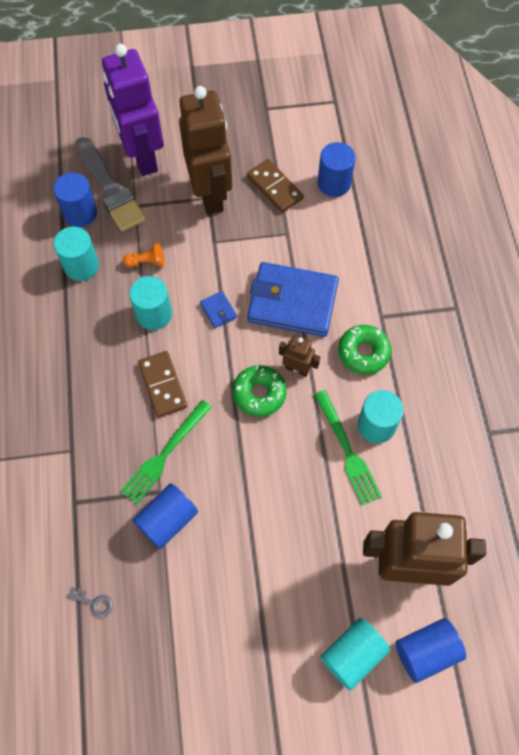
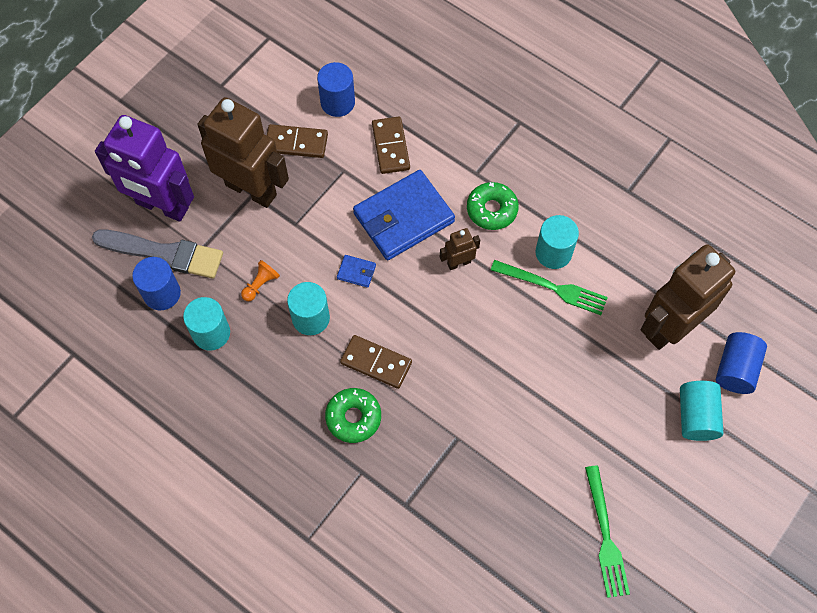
camera: 45 degrees left, 0 degrees up
grey key [67,587,113,618] -> none
green fork [120,400,212,505] -> green fork moved to [585,465,630,598]
blue cylinder [133,483,198,549] -> none
green donut [232,365,287,417] -> green donut moved to [325,388,381,443]
none -> brown domino [372,117,410,174]

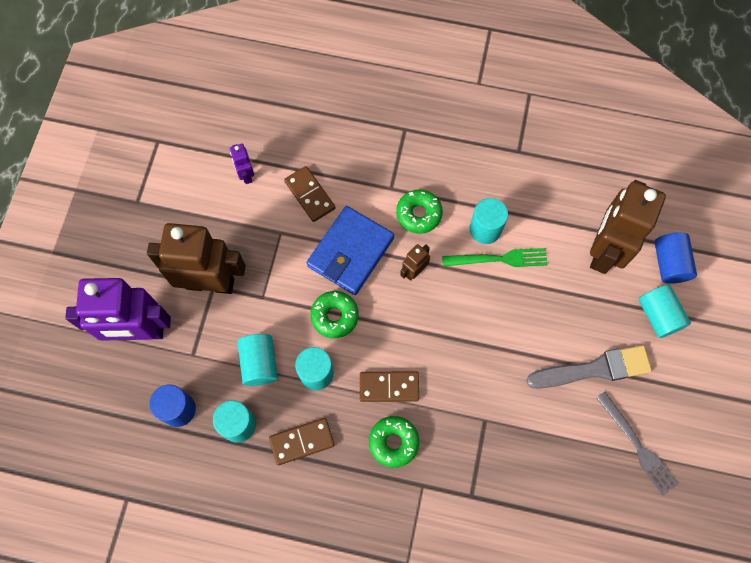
camera: 25 degrees left, 5 degrees up
grey brush [92,230,223,279] -> grey brush moved to [526,345,652,389]
orange pawn [241,260,280,301] -> turquoise cylinder [237,334,278,386]
brown domino [267,124,328,158] -> brown domino moved to [269,418,335,465]
blue cylinder [317,62,355,117] -> purple robot [230,144,254,184]
blue wallet [337,255,376,288] -> green donut [310,291,359,338]
green fork [585,465,630,598] -> grey fork [596,392,678,496]

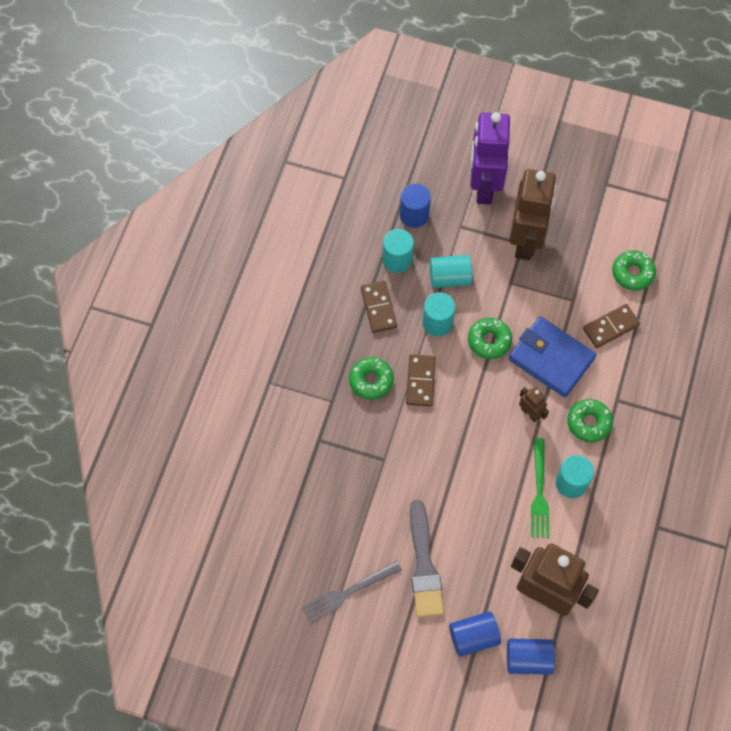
camera: 95 degrees right, 5 degrees down
purple robot [230,144,254,184] -> green donut [612,250,656,291]
turquoise cylinder [638,284,691,338] -> blue cylinder [449,611,501,657]

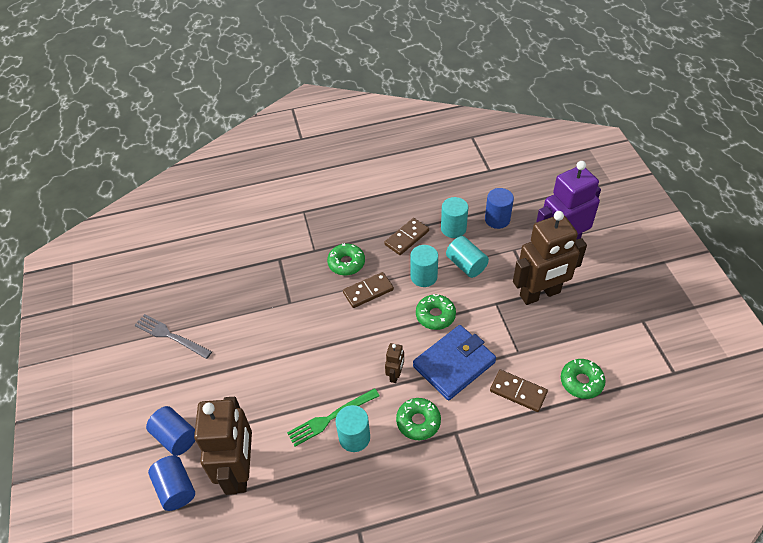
camera: 60 degrees right, 15 degrees down
grey brush [410,500,444,617] -> none
blue wallet [509,317,596,397] -> blue wallet turned 45 degrees clockwise [413,325,496,401]

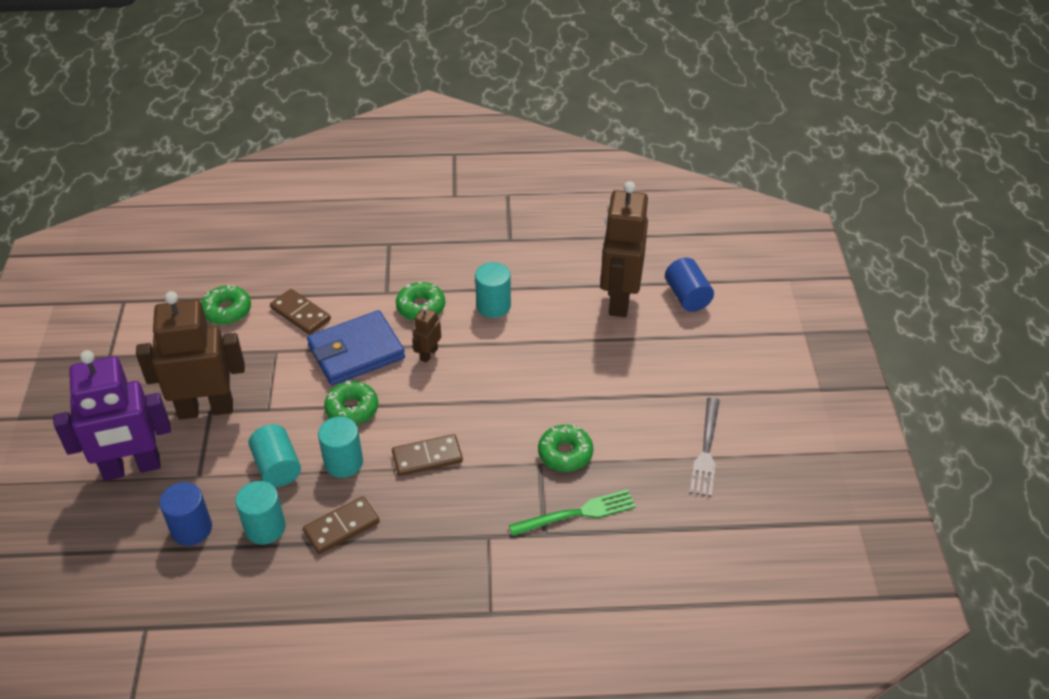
camera: 170 degrees left, 5 degrees down
grey fork [135,314,212,359] -> grey fork turned 60 degrees clockwise [690,397,720,497]
blue cylinder [146,406,195,456] -> none
green fork [287,388,380,447] -> green fork moved to [509,489,636,536]
green donut [327,243,365,276] -> green donut moved to [538,425,593,472]

